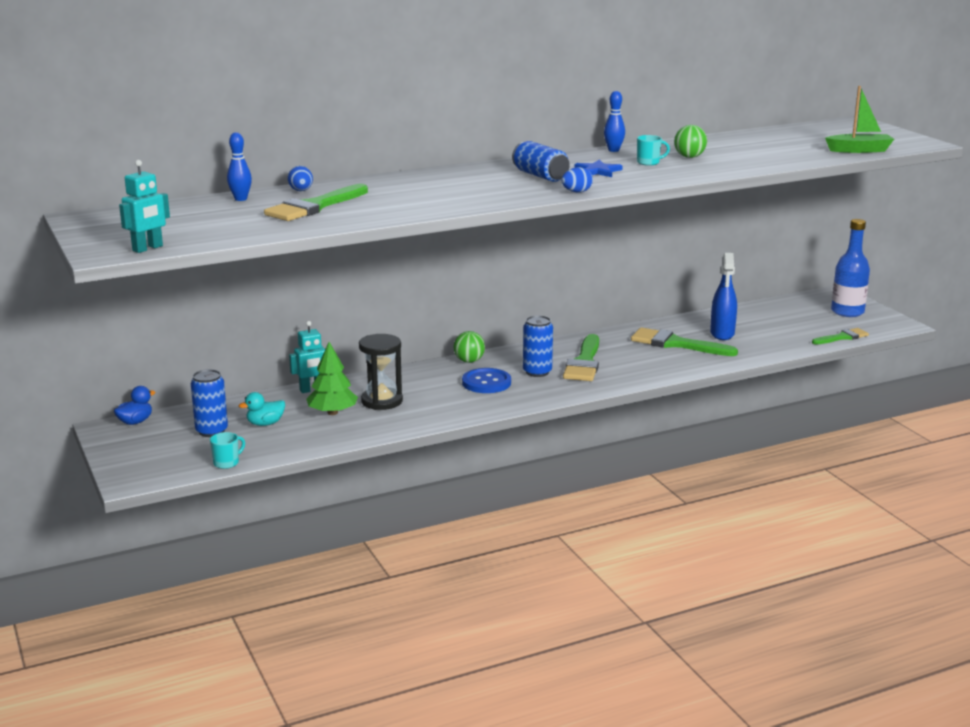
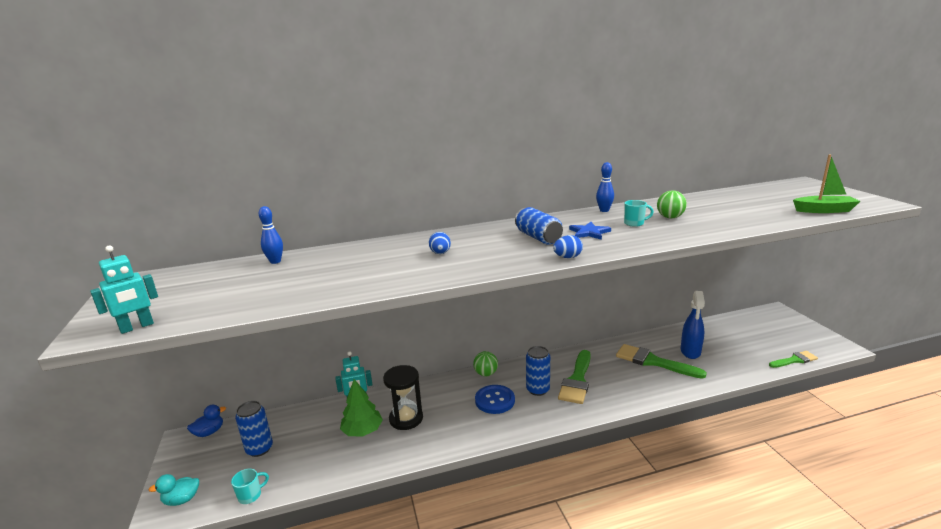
camera: 10 degrees right, 0 degrees up
turquoise duck [239,392,285,426] -> turquoise duck moved to [148,474,199,506]
green brush [264,184,368,221] -> none
blue egg [288,166,313,191] -> blue egg moved to [429,232,451,254]
blue bottle [831,219,870,317] -> none

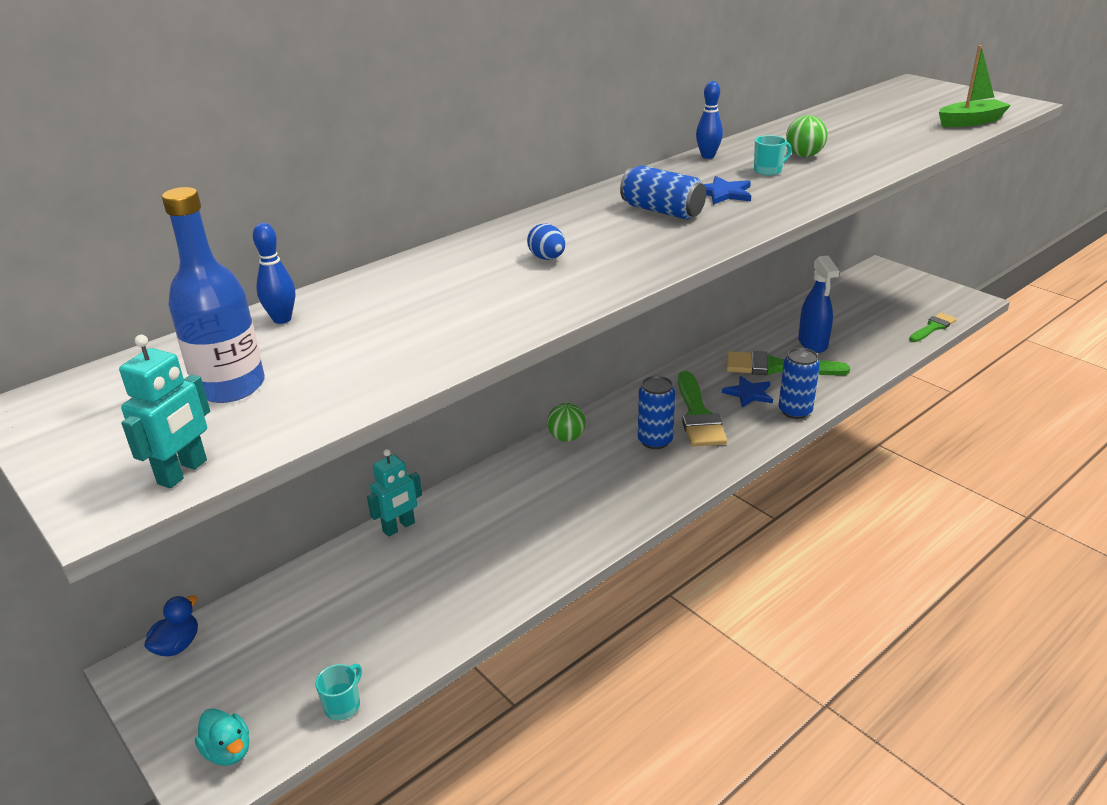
camera: 25 degrees left, 10 degrees up
turquoise duck [148,474,199,506] -> turquoise duck turned 90 degrees counterclockwise [195,708,249,766]
blue can [235,401,273,457] -> blue can moved to [778,348,820,419]
green tree [340,379,383,436] -> none
black hourglass [383,365,423,430] -> none
blue button [475,385,515,414] -> none
blue egg [553,235,583,258] -> none
none -> blue bottle [162,187,265,403]
none -> blue star [722,376,773,408]

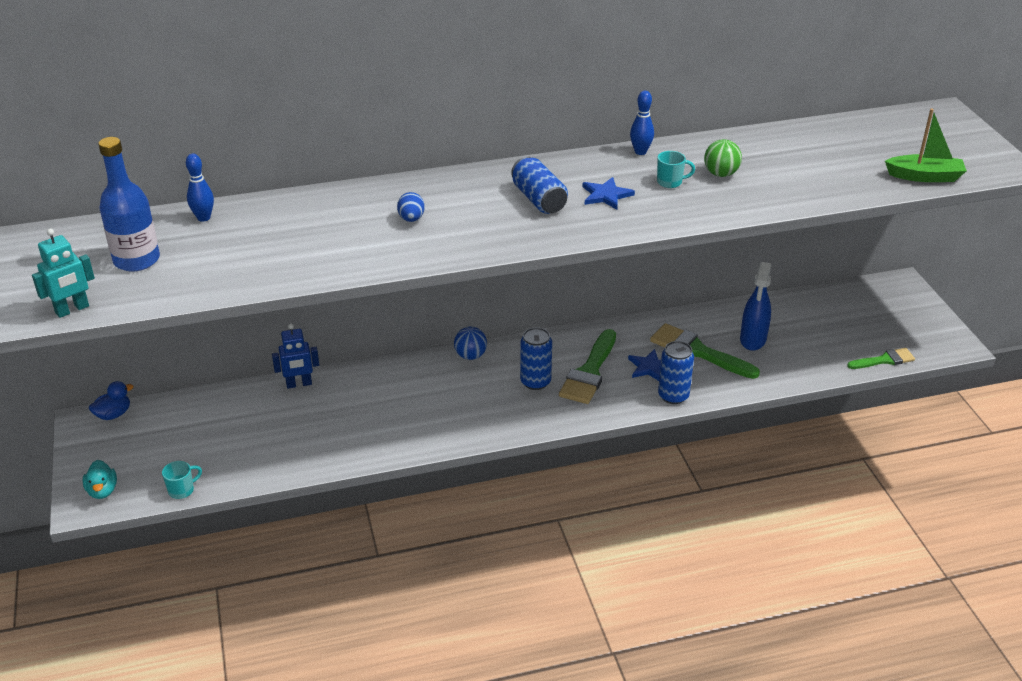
camera: 25 degrees right, 5 degrees up
turquoise robot [367,449,422,537] -> blue robot [272,324,319,389]
green ball [547,403,586,442] -> blue ball [454,327,487,360]

